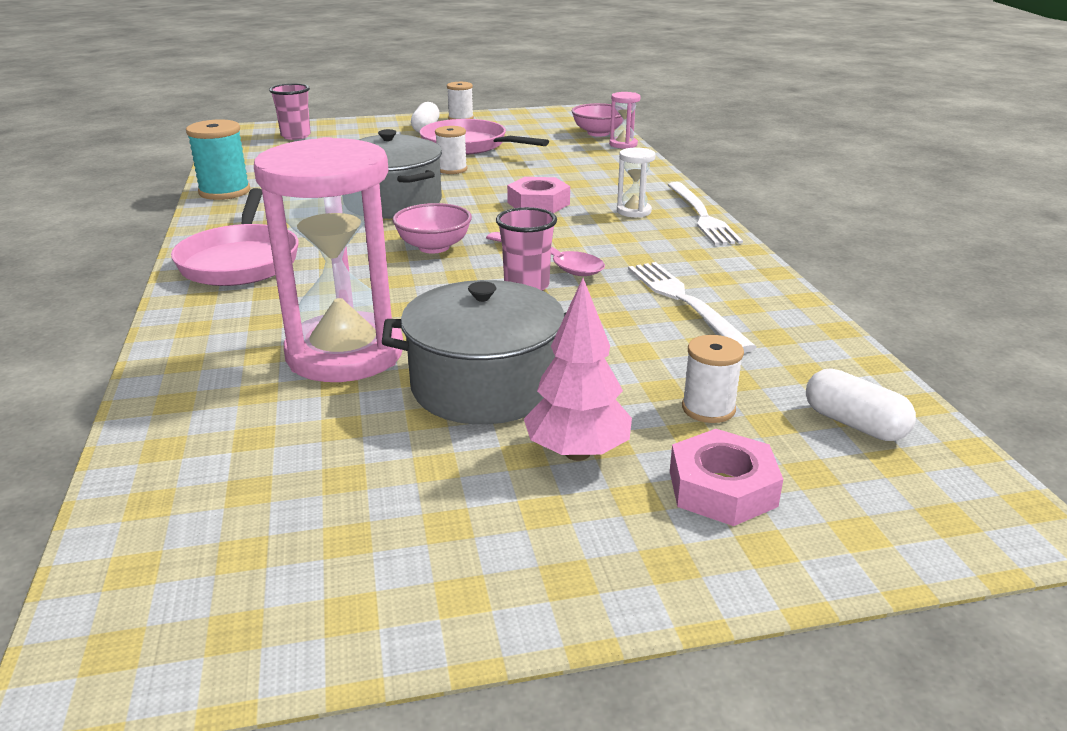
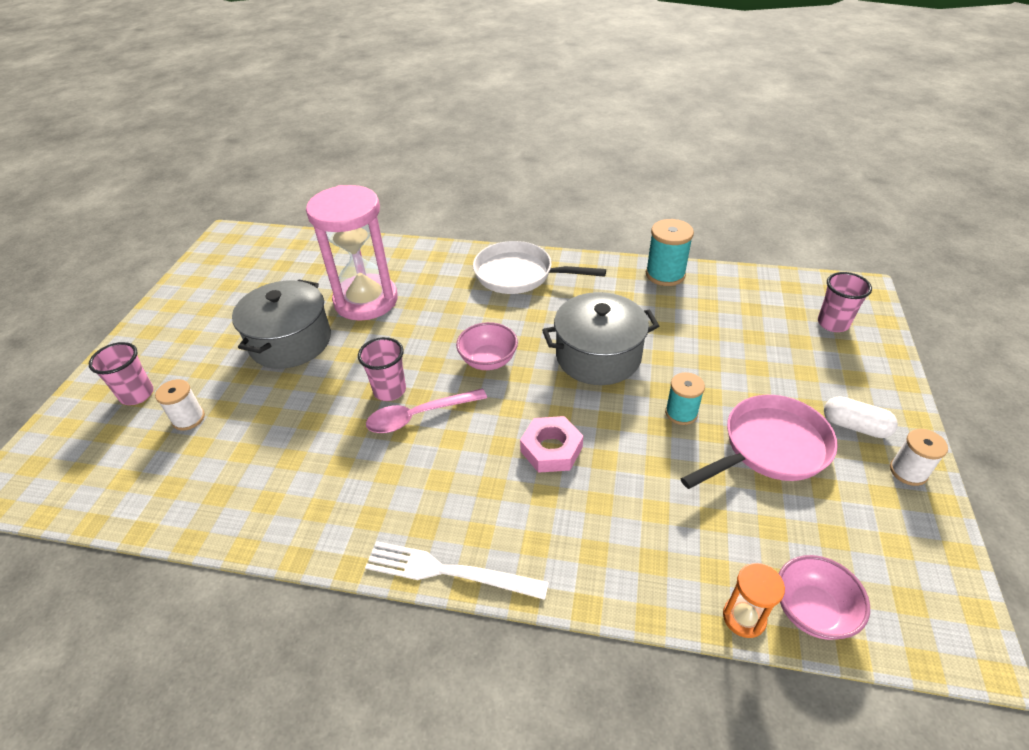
camera: 115 degrees right, 15 degrees up
pink pan [171,188,299,286] -> white pan [473,241,606,294]
white spool [435,126,467,174] -> turquoise spool [665,372,705,425]
pink tree [524,278,632,461] -> none
pink hourglass [609,92,640,149] -> orange hourglass [723,563,785,638]
white hourglass [617,147,656,218] -> none
white fork [628,262,756,353] -> none
pink nut [670,429,783,526] -> pink cup [89,342,154,405]
white capsule [806,368,916,441] -> none

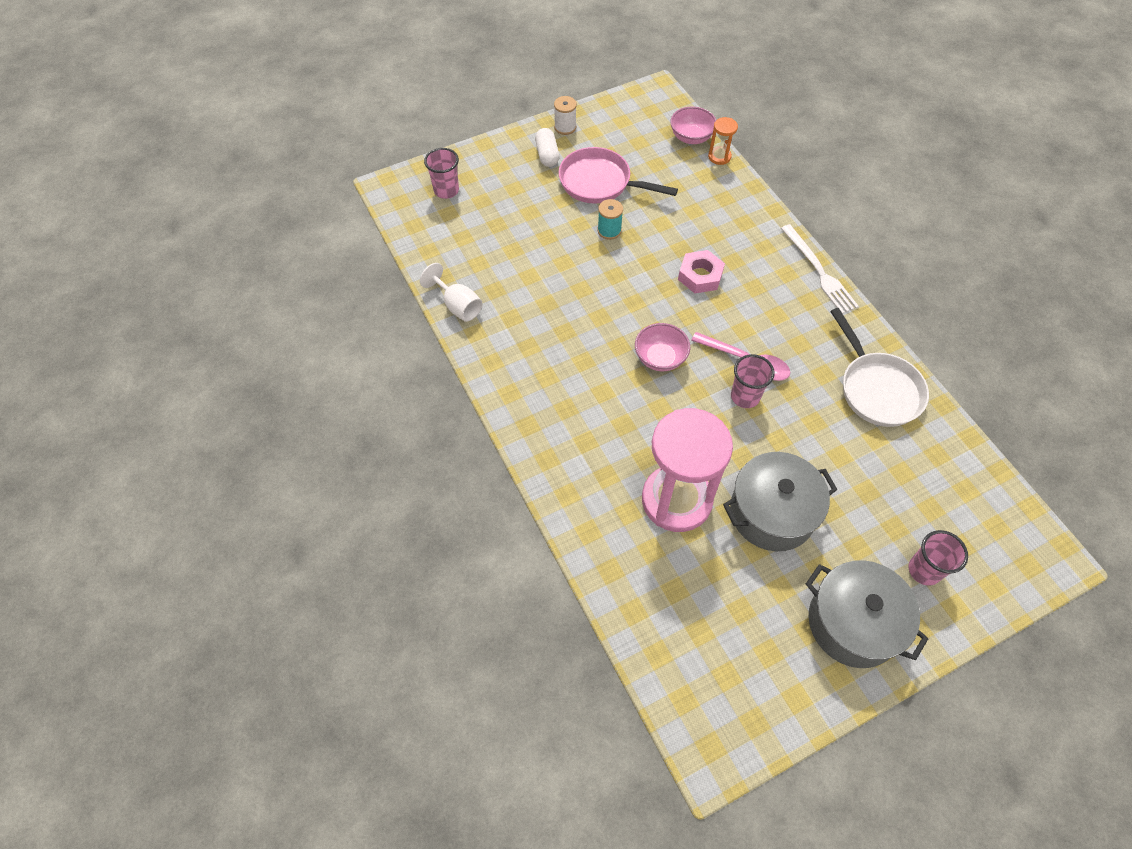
camera: 130 degrees left, 15 degrees up
white spool [155,379,205,431] -> none
white pan [473,241,606,294] -> white pan moved to [830,308,929,427]
grey pot [542,292,659,385] -> grey pot moved to [806,560,928,668]
turquoise spool [646,219,694,286] -> white goblet [420,263,483,322]

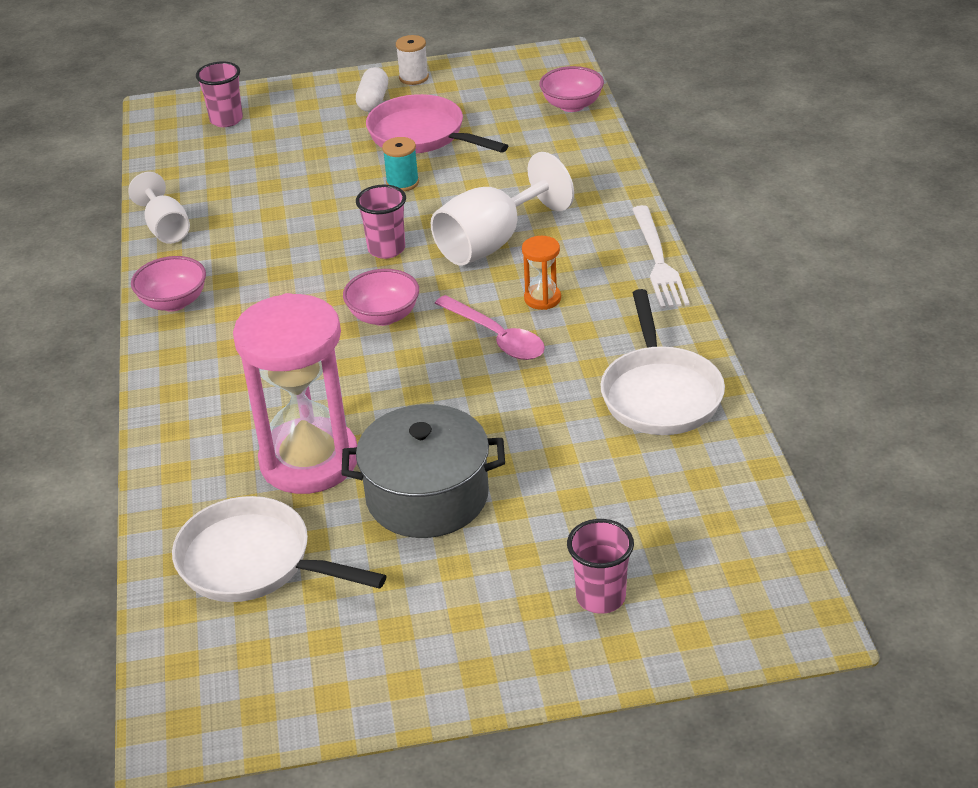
camera: 20 degrees right, 20 degrees down
pink nut [678,250,725,293] -> white goblet [431,152,574,266]
orange hourglass [708,117,738,165] -> orange hourglass moved to [522,236,561,310]
pink cup [731,354,775,408] -> pink cup moved to [356,185,406,259]
grey pot [806,560,928,668] -> none
none -> pink bowl [131,256,206,311]
none -> white pan [172,496,386,602]

